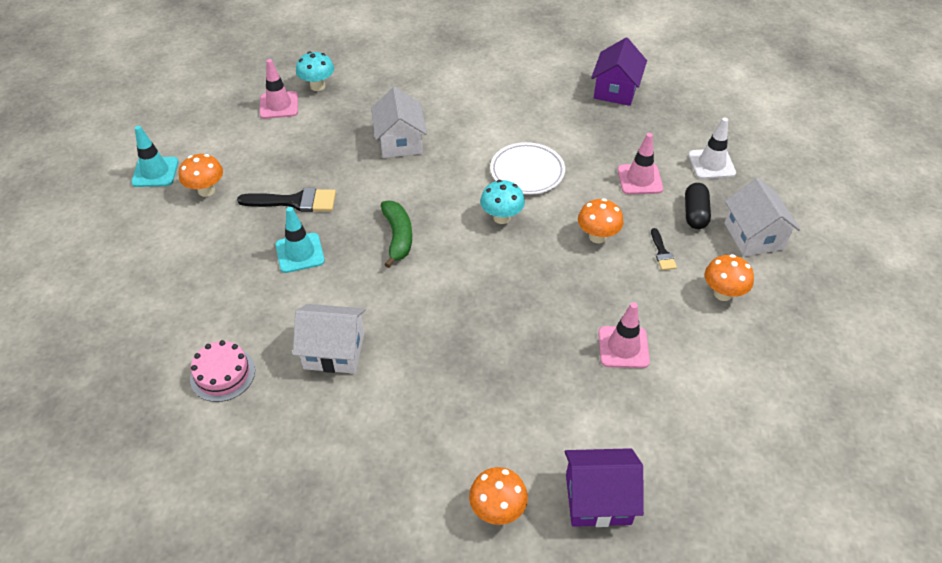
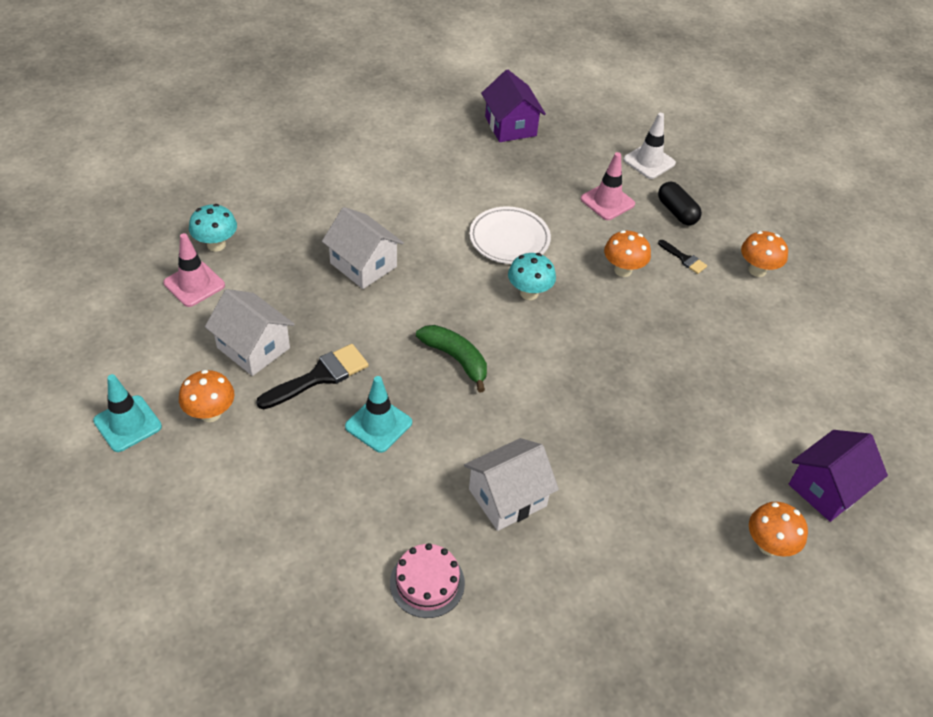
camera: 40 degrees left, 0 degrees up
pink traffic cone [598,302,650,368] -> none
white house [724,178,800,257] -> white house moved to [205,289,295,376]

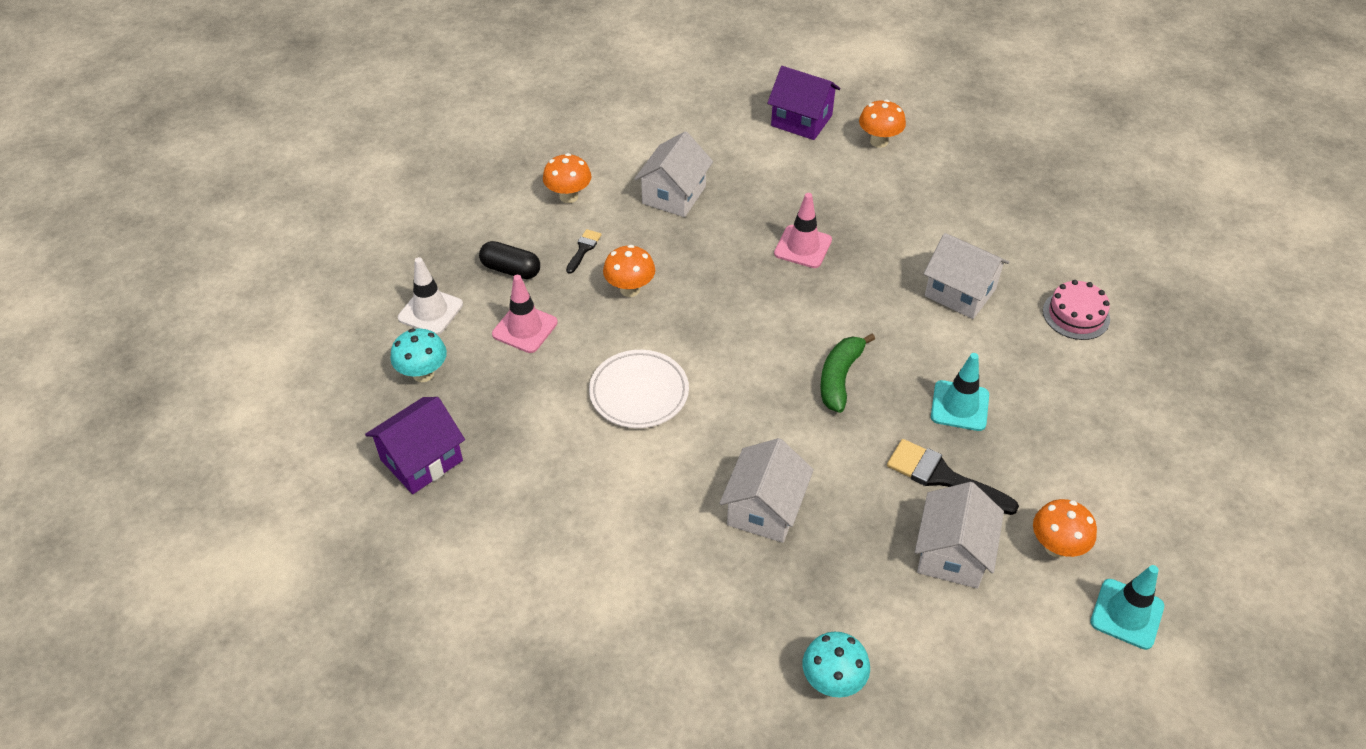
camera: 110 degrees left, 0 degrees up
pink traffic cone [163,233,225,307] -> pink traffic cone moved to [774,193,832,268]
turquoise mushroom [508,253,556,300] -> turquoise mushroom moved to [390,328,447,382]
black capsule [658,181,702,225] -> black capsule turned 75 degrees clockwise [479,241,540,279]
none -> white house [634,131,713,217]

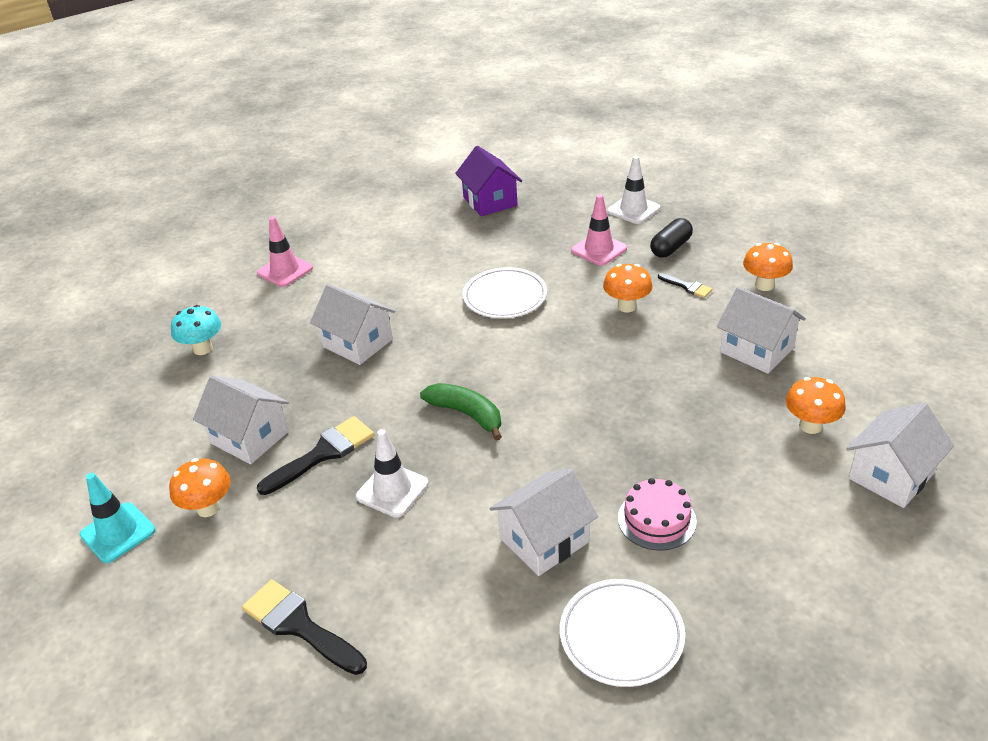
camera: 110 degrees right, 10 degrees down
turquoise mushroom [390,328,447,382] -> none
purple house [767,66,840,140] -> white house [846,402,954,508]
pink traffic cone [774,193,832,268] -> pink traffic cone moved to [257,216,313,287]
orange mushroom [859,99,906,148] -> orange mushroom moved to [786,377,846,434]
turquoise traffic cone [931,353,989,431] -> white traffic cone [356,429,429,518]
pink cake [1043,280,1110,340] -> pink cake moved to [618,478,697,551]
none -> black brush [242,580,367,675]
none -> white plate [560,579,685,687]

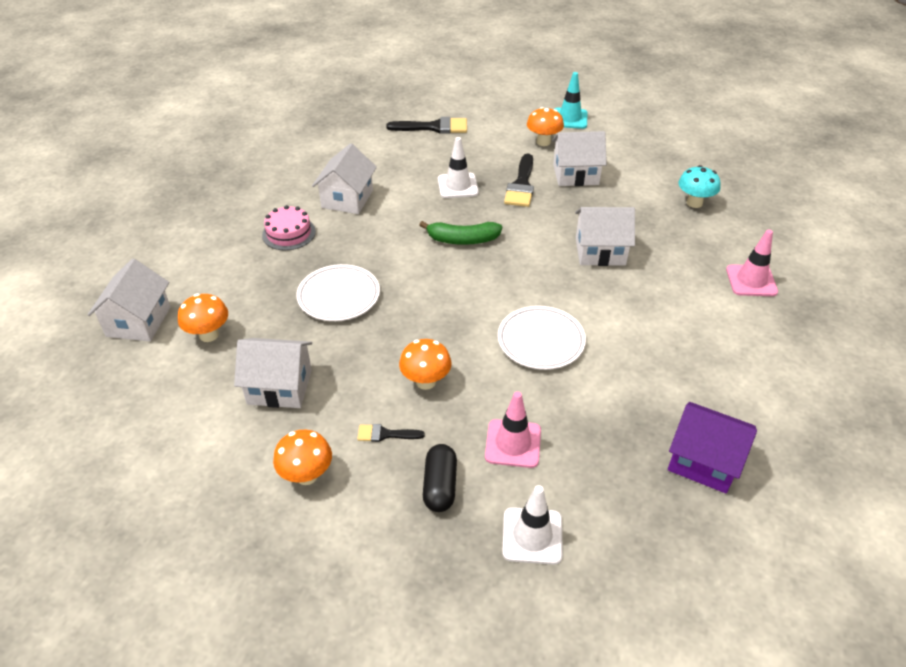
camera: 140 degrees right, 5 degrees up
white plate [560,579,685,687] -> white plate moved to [297,264,380,321]

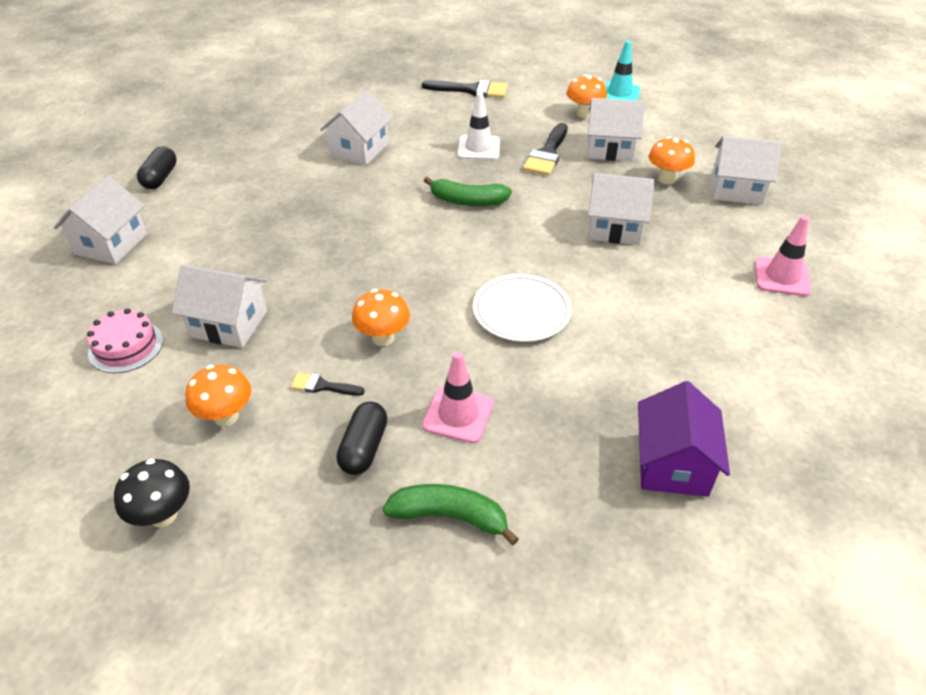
camera: 10 degrees right, 0 degrees up
orange mushroom [178,293,228,342] -> orange mushroom moved to [649,137,695,184]
pink cake [262,205,316,250] -> pink cake moved to [87,308,163,373]
white plate [297,264,380,321] -> none
white traffic cone [502,485,563,565] -> green banana [383,484,519,545]
purple house [668,402,757,493] -> purple house turned 60 degrees clockwise [638,381,730,497]
turquoise mushroom [679,165,721,208] -> white house [712,136,782,205]
none -> black mushroom [114,459,190,527]
none -> black capsule [137,146,177,189]

